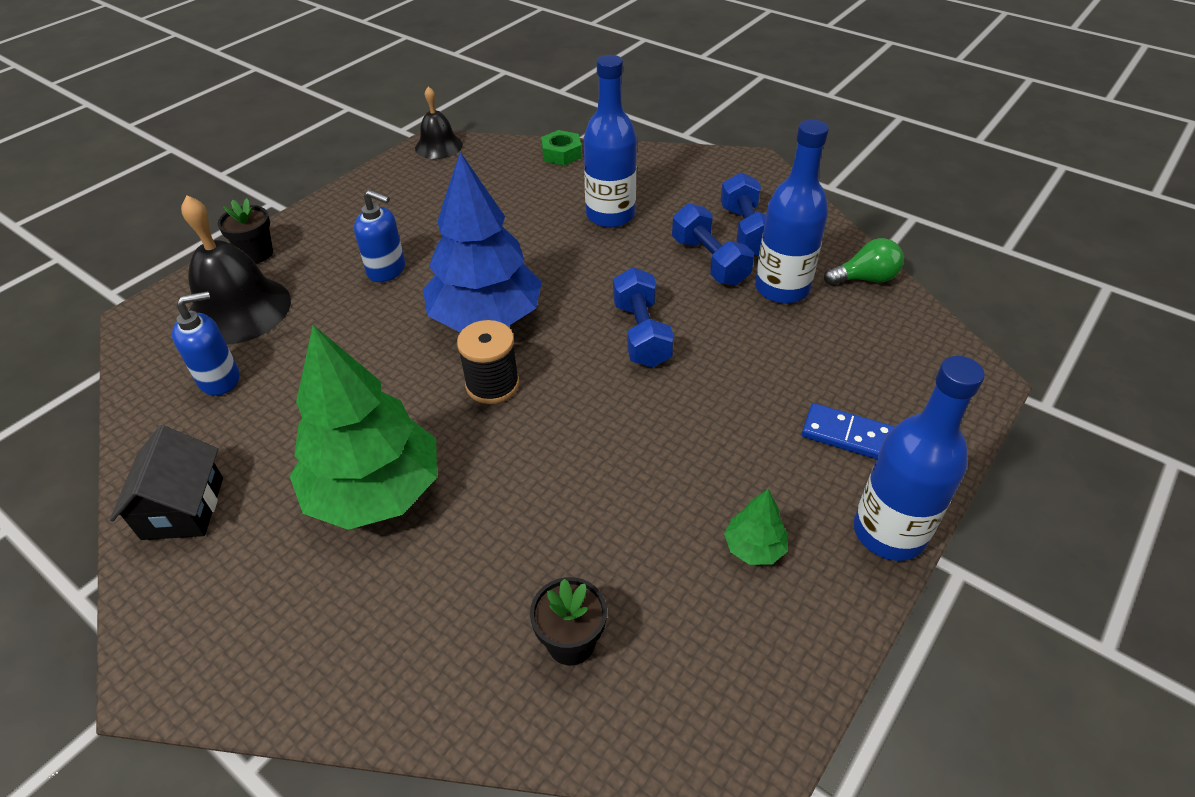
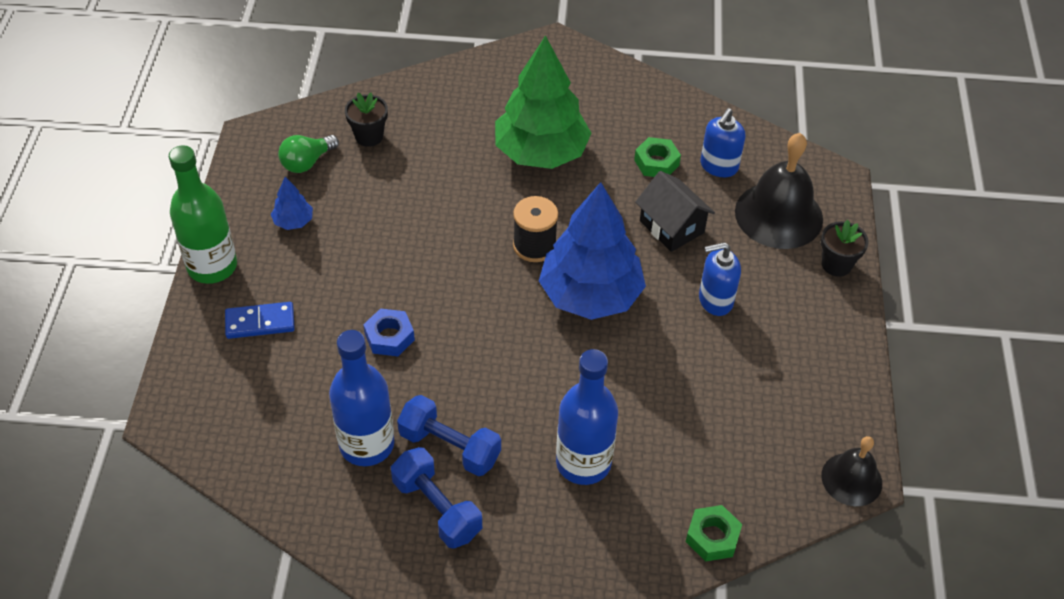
camera: 145 degrees right, 5 degrees up
black house [110,425,223,540] -> black house moved to [635,171,715,252]
blue dumbbell [613,267,674,368] -> none
green tree [724,489,788,565] -> blue tree [271,177,313,230]
green light bulb [824,238,904,285] -> green light bulb moved to [278,135,339,173]
blue bottle [854,356,985,561] -> green bottle [169,145,237,284]
none -> blue nut [363,308,415,356]
none -> green nut [634,137,681,177]

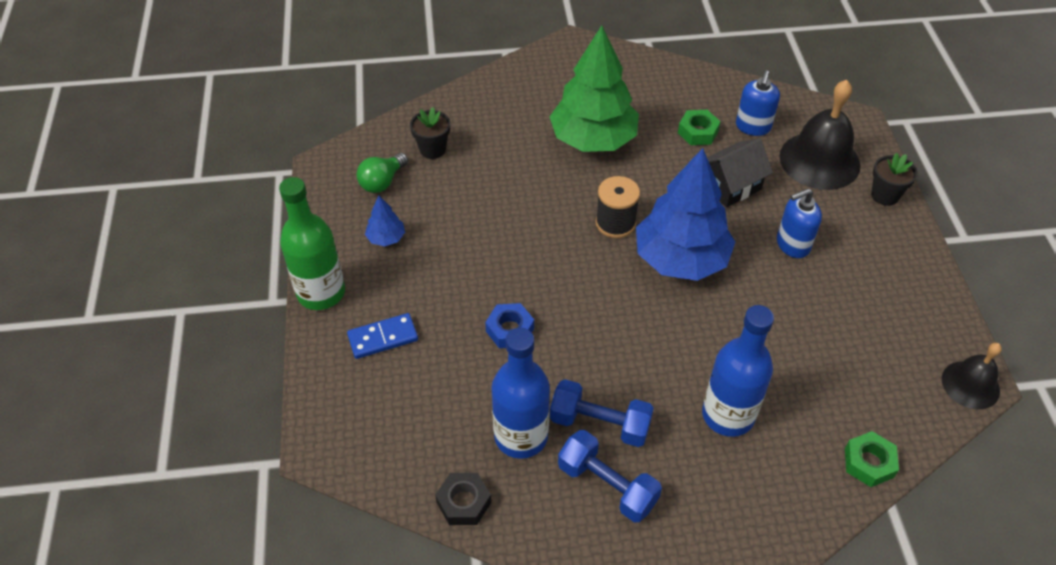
camera: 10 degrees left, 0 degrees up
black house [635,171,715,252] -> black house turned 75 degrees counterclockwise [707,138,773,207]
none -> black nut [435,473,491,525]

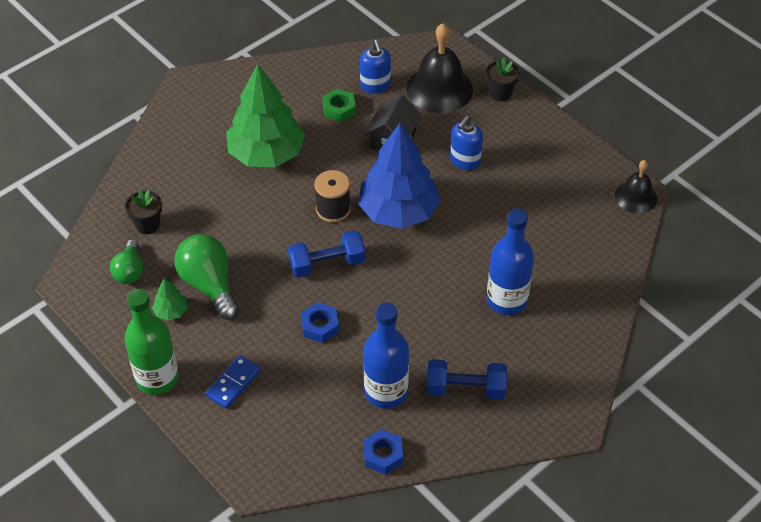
camera: 35 degrees left, 0 degrees up
blue tree [365,196,405,246] -> green tree [152,278,188,321]
black nut [435,473,491,525] -> blue nut [363,429,403,475]
blue dumbbell [550,379,654,447] -> blue dumbbell moved to [288,230,366,278]
green nut [845,431,899,487] -> none
none -> green light bulb [174,234,239,320]

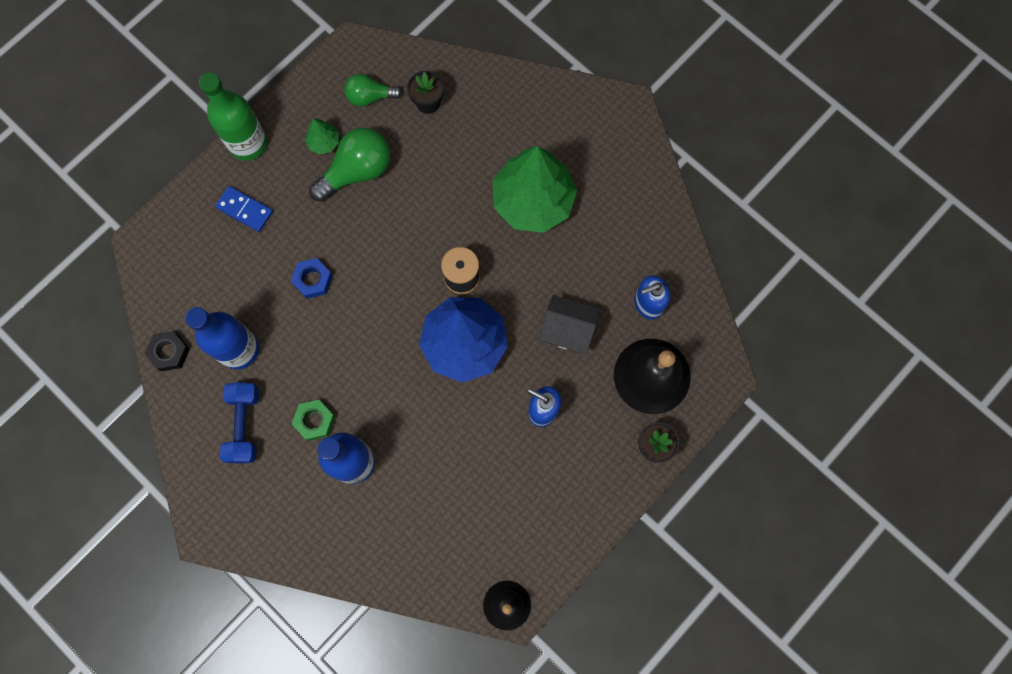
camera: 85 degrees right, 25 degrees up
blue dumbbell [288,230,366,278] -> none
green nut [322,89,356,123] -> green nut moved to [292,400,335,441]
blue nut [363,429,403,475] -> black nut [145,331,190,371]

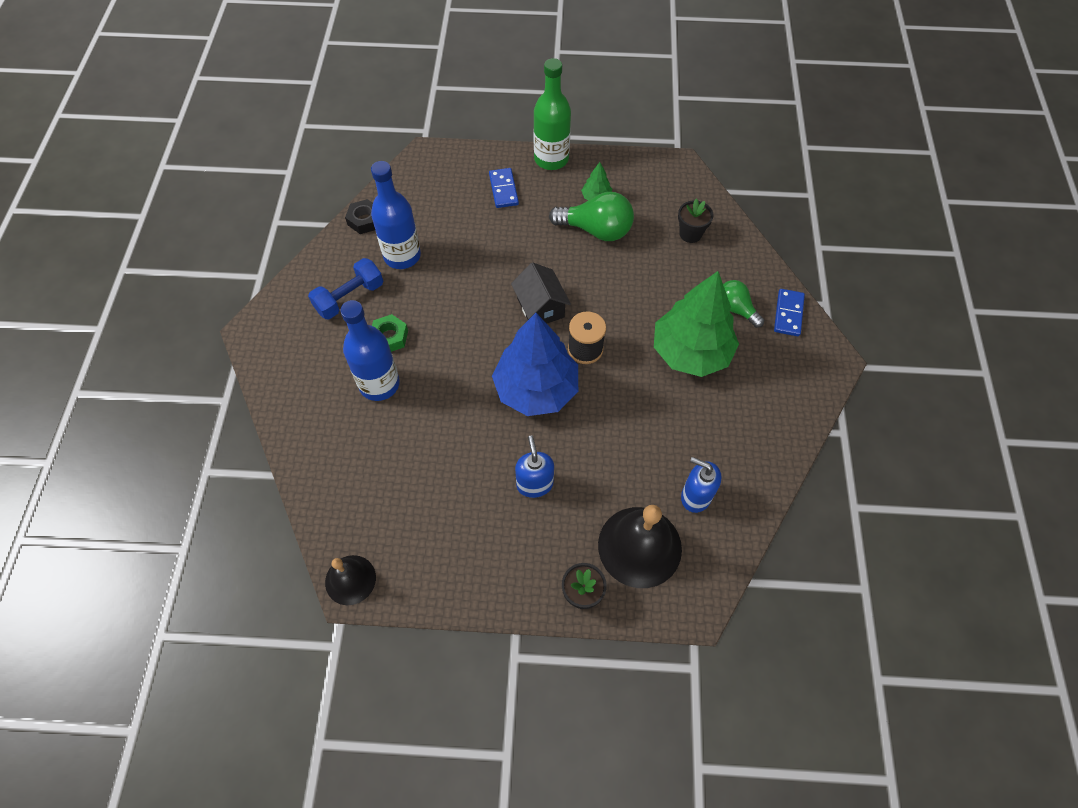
camera: 50 degrees right, 15 degrees down
blue nut [291,258,333,299] -> none
green light bulb [344,74,402,107] -> green light bulb moved to [723,280,764,328]
black house [539,295,600,354] -> black house moved to [511,262,571,324]
none -> blue domino [774,289,805,336]

